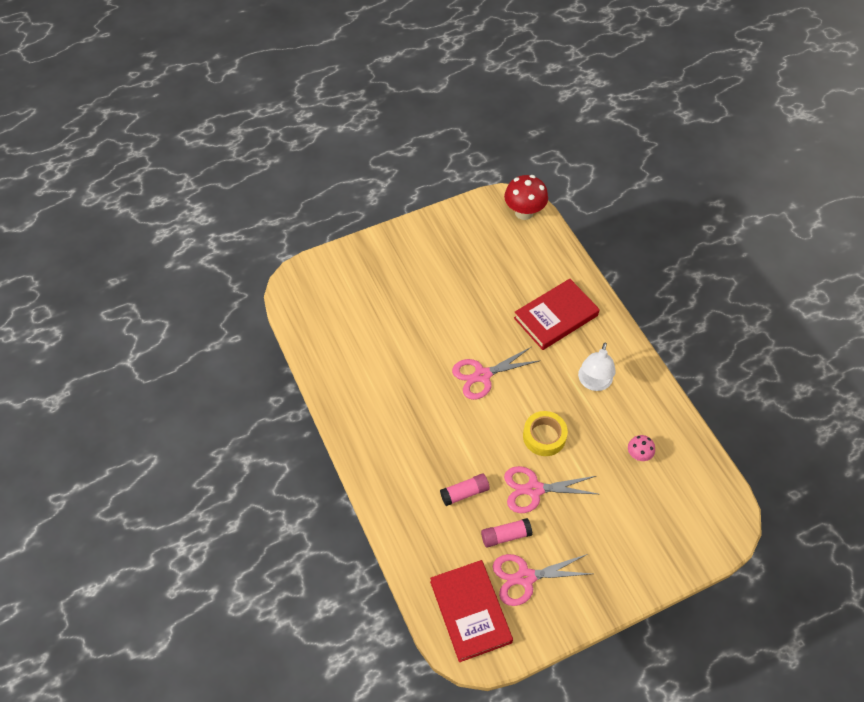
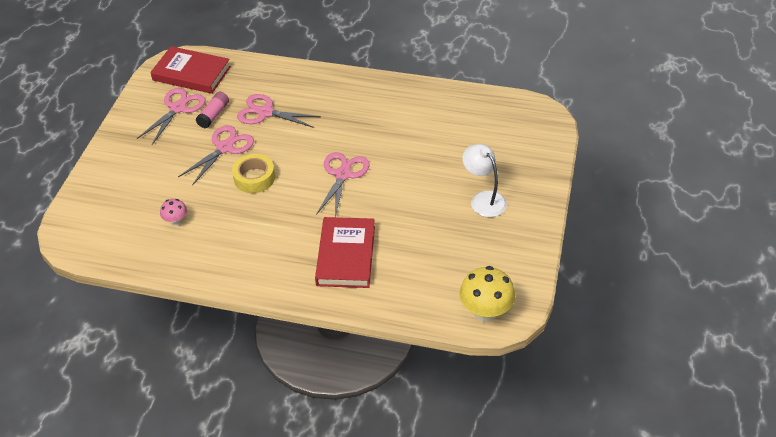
camera: 130 degrees right, 10 degrees down
pink glue stick [440,474,490,506] -> pink scissors [237,94,321,128]
red mushroom [504,175,548,220] -> yellow mushroom [459,266,515,322]
white lamp [578,342,616,391] -> white lamp moved to [462,144,507,217]

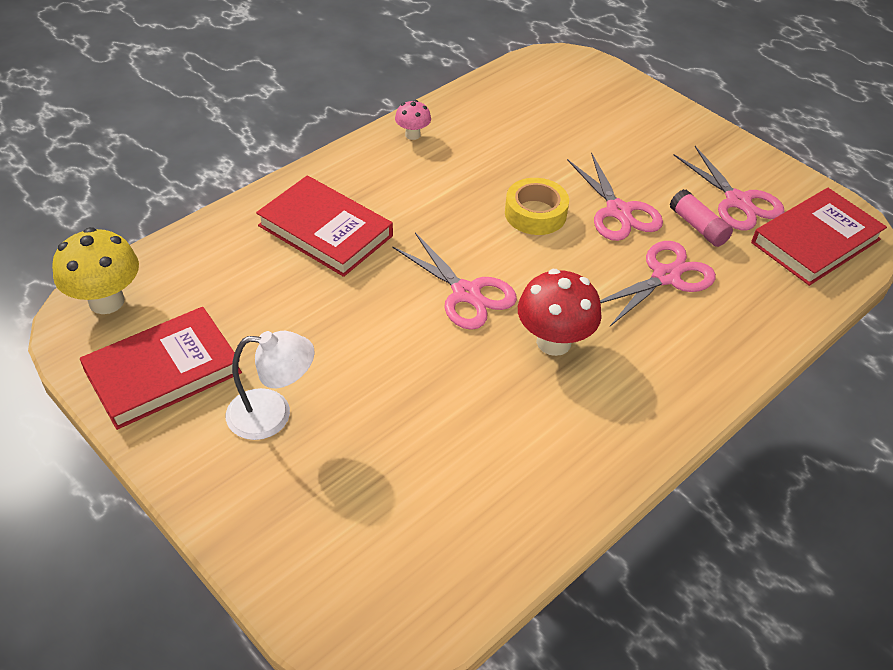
camera: 120 degrees right, 0 degrees up
pink mushroom [160,199,187,226] -> pink mushroom moved to [395,100,431,140]
none -> red book [80,307,242,430]
none -> red mushroom [518,269,602,356]

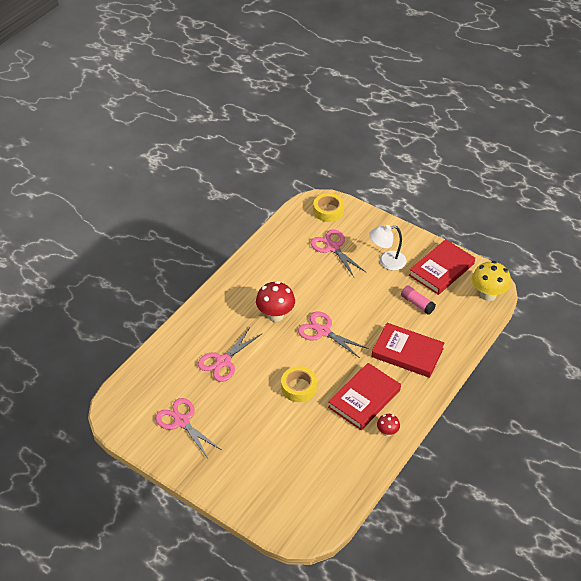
camera: 170 degrees right, 0 degrees up
pink mushroom [395,100,431,140] -> red mushroom [377,414,400,437]
pink scissors [567,152,663,241] -> pink scissors moved to [310,229,366,277]
pink glue stick [670,189,733,247] -> pink glue stick moved to [401,286,436,314]
red book [751,188,887,286] -> red book moved to [328,363,401,430]
none -> yellow tape [313,193,344,222]

